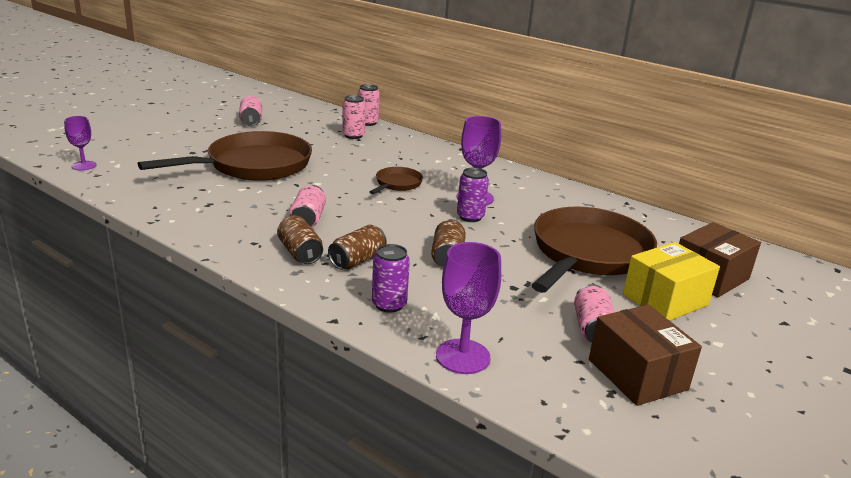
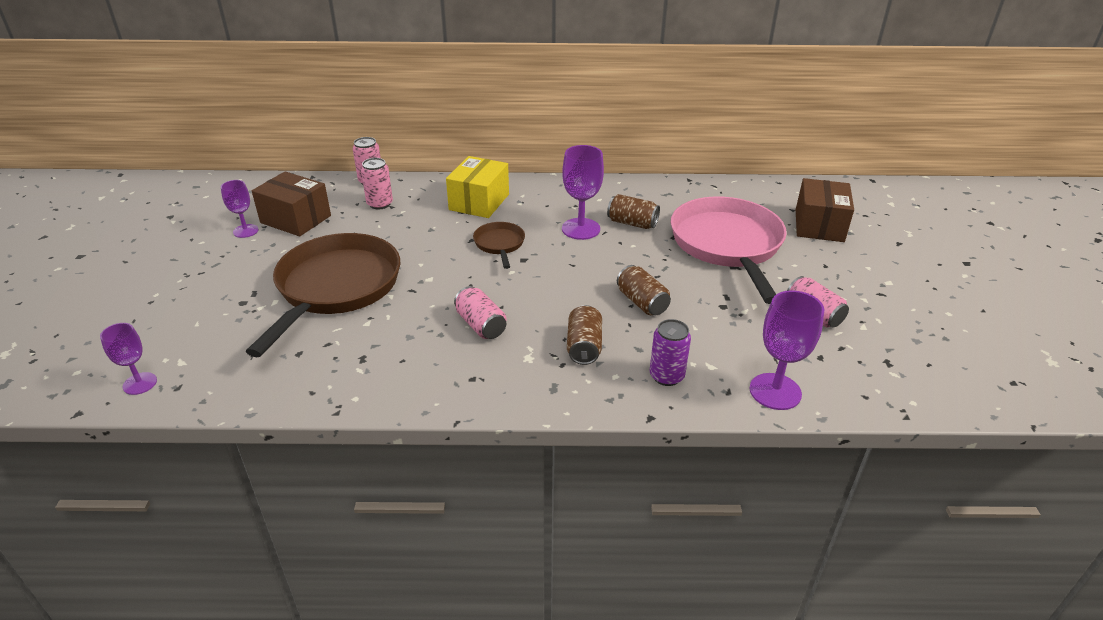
camera: 35 degrees left, 10 degrees up
pink can [239,96,262,126] -> purple goblet [221,180,259,238]
brown can [277,216,323,264] -> brown can moved to [607,194,660,229]
purple can [457,168,489,222] -> none
brown pan [532,207,657,293] -> pink pan [671,197,787,304]
brown box [589,305,702,406] -> brown box moved to [252,172,331,237]
yellow box [623,242,720,321] -> yellow box moved to [446,156,509,218]

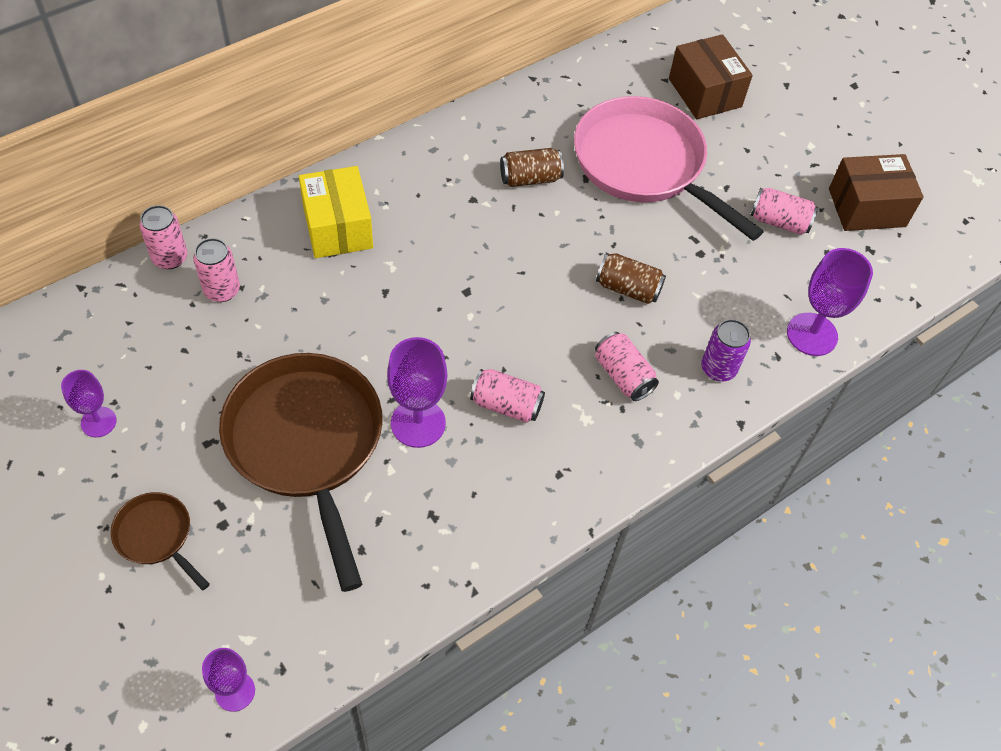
camera: 40 degrees left, 20 degrees up
brown box [252,172,331,237] -> brown box moved to [829,154,924,231]
brown pan [473,222,525,269] -> brown pan moved to [111,492,210,590]
purple goblet [562,145,604,240] -> purple goblet moved to [387,337,447,448]
brown can [567,305,602,365] -> pink can [595,332,659,401]

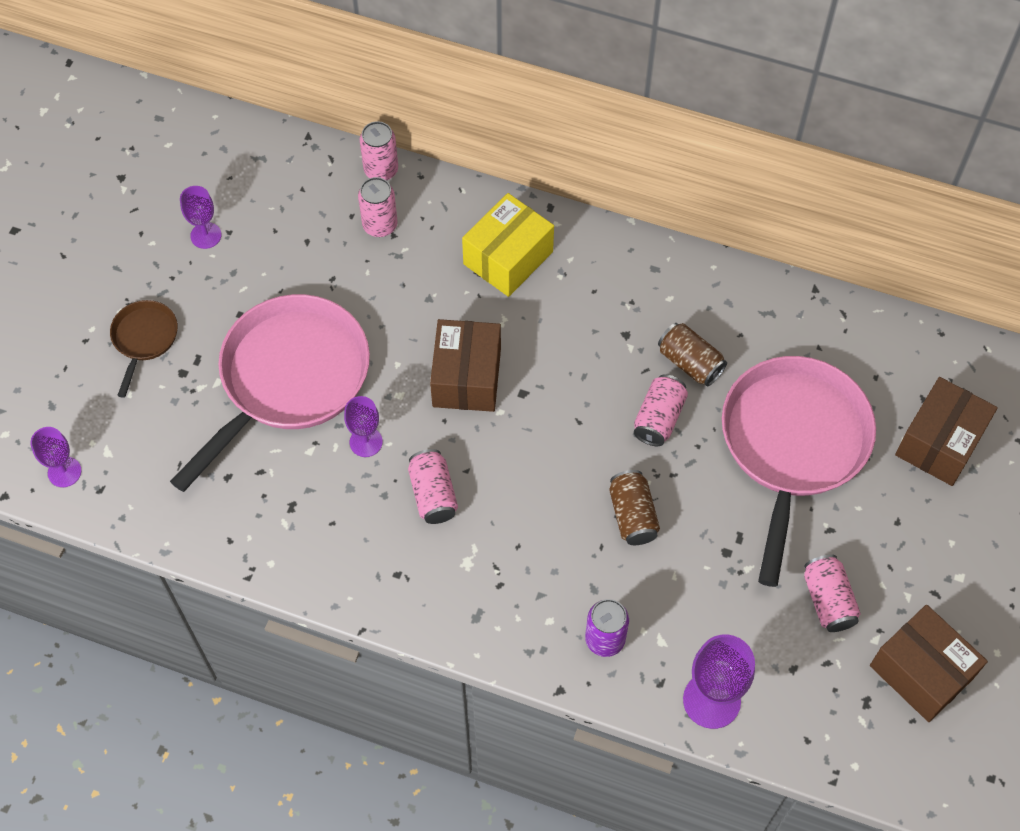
camera: 60 degrees right, 5 degrees up
brown pan [219,353,382,592] -> pink pan [170,294,370,492]
purple goblet [387,337,447,448] -> purple goblet [344,396,383,457], size x0.62
pink can [595,332,659,401] -> pink can moved to [634,374,688,446]
none -> brown box [430,319,501,412]

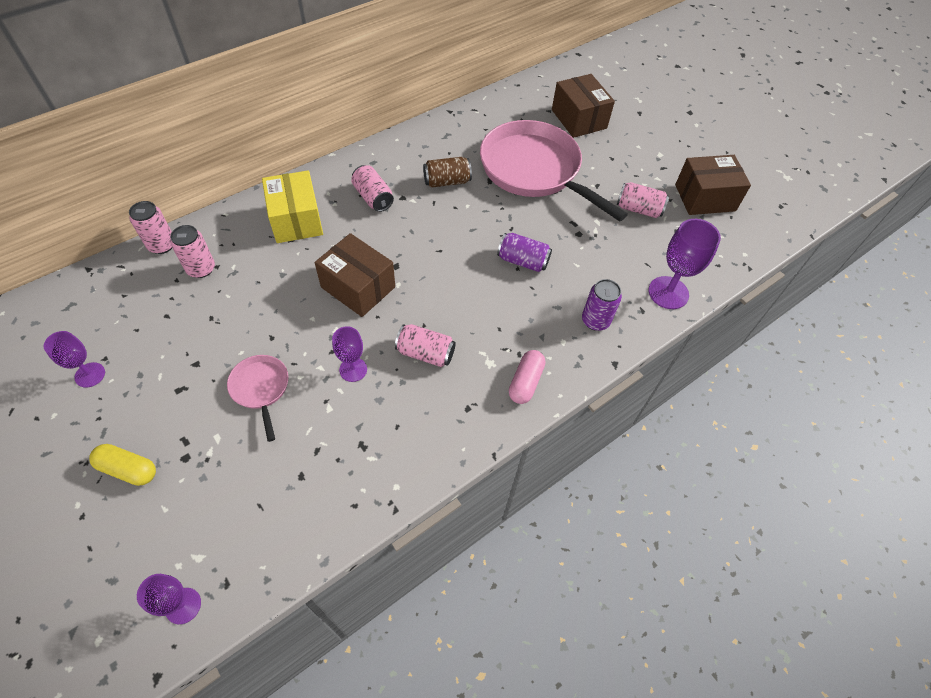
camera: 60 degrees left, 5 degrees down
brown pan [110,300,178,398] -> yellow capsule [89,444,156,486]
pink pan [170,294,370,492] -> pink pan [227,355,288,442], size x0.46
brown can [609,470,660,545] -> purple can [497,233,552,272]
pink can [634,374,688,446] -> pink can moved to [351,165,394,212]
none -> pink capsule [509,350,545,404]

